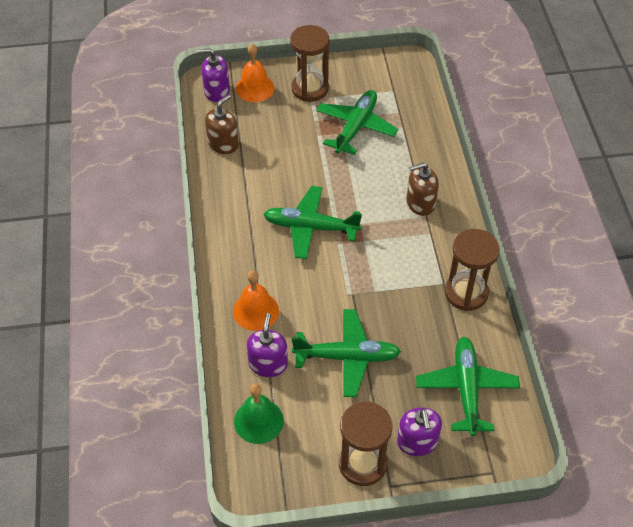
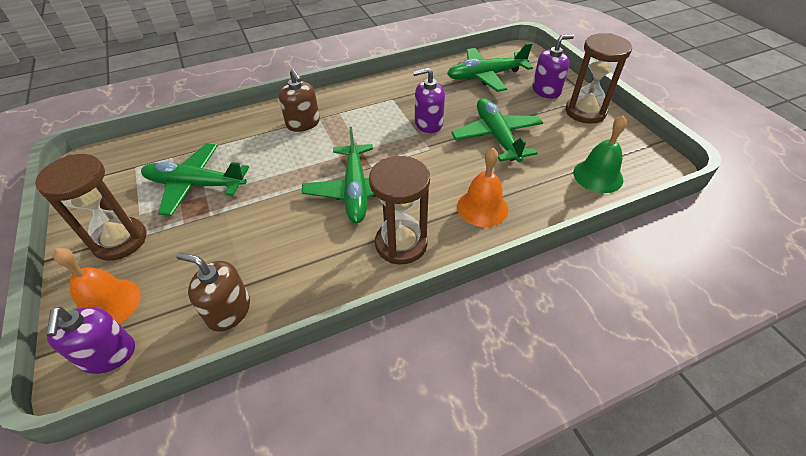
camera: 105 degrees left, 5 degrees down
purple soap dispenser [247,313,288,377] -> purple soap dispenser moved to [413,68,445,133]
brown hourglass [445,229,500,311] -> brown hourglass moved to [369,156,430,264]

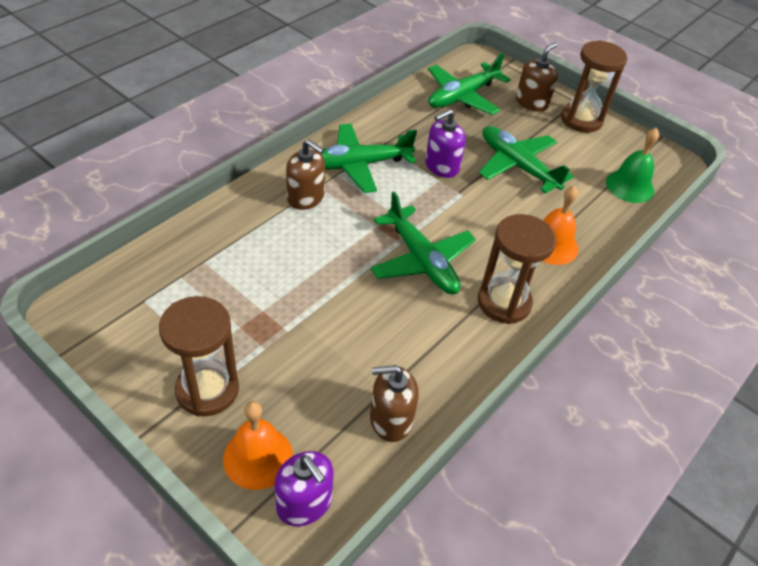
camera: 30 degrees left, 0 degrees up
green plane [141,144,249,216] -> green plane moved to [321,124,417,193]
purple soap dispenser [532,34,574,99] -> brown soap dispenser [516,42,558,112]

